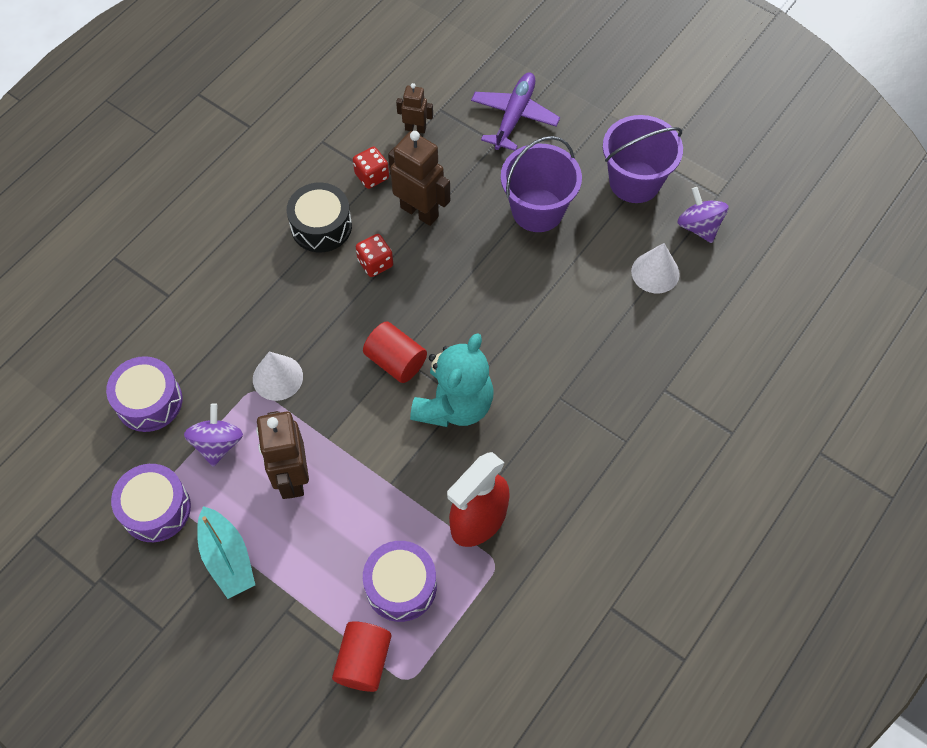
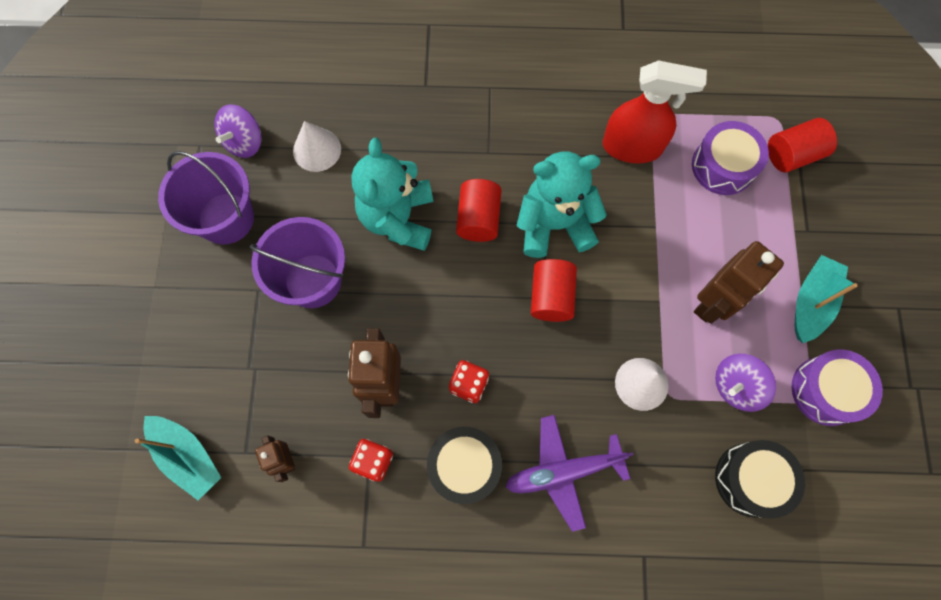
camera: 125 degrees left, 10 degrees up
purple drum [106,356,183,432] -> black drum [715,440,805,518]
purple plane [471,73,560,151] -> purple plane moved to [505,415,634,532]
none -> turquoise boat [135,416,222,500]
none -> turquoise teddy bear [352,138,433,251]
none -> red cylinder [456,179,502,242]

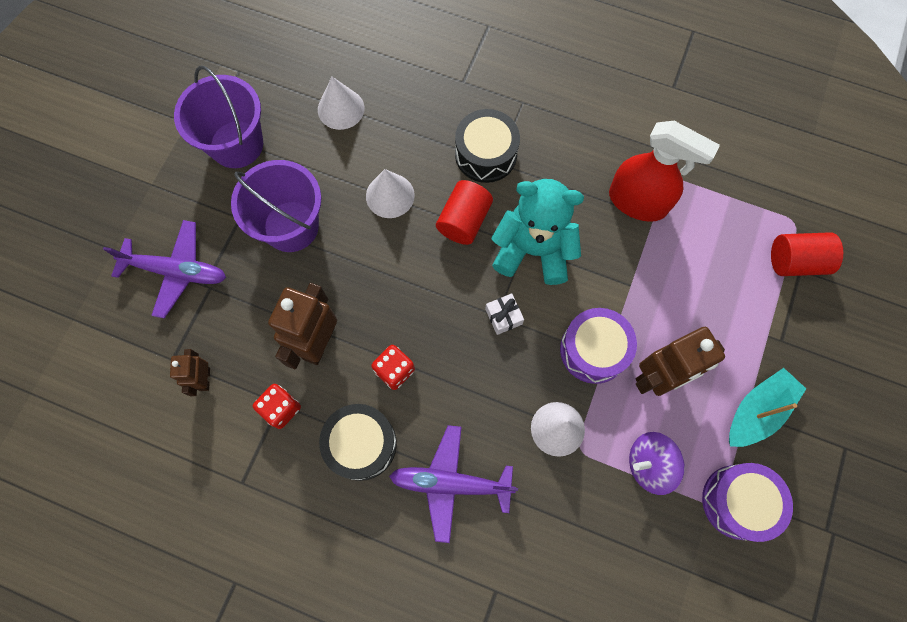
camera: 20 degrees right, 0 degrees up
turquoise boat [135,416,222,500] -> none
purple spinning top [215,104,261,158] -> none
turquoise teddy bear [352,138,433,251] -> white cone [366,169,415,218]
red cylinder [531,259,577,322] -> white gift [485,293,524,335]
purple drum [692,121,769,195] -> purple drum moved to [560,308,637,384]
black drum [715,440,805,518] -> black drum moved to [455,109,520,183]
none -> purple plane [103,220,226,319]

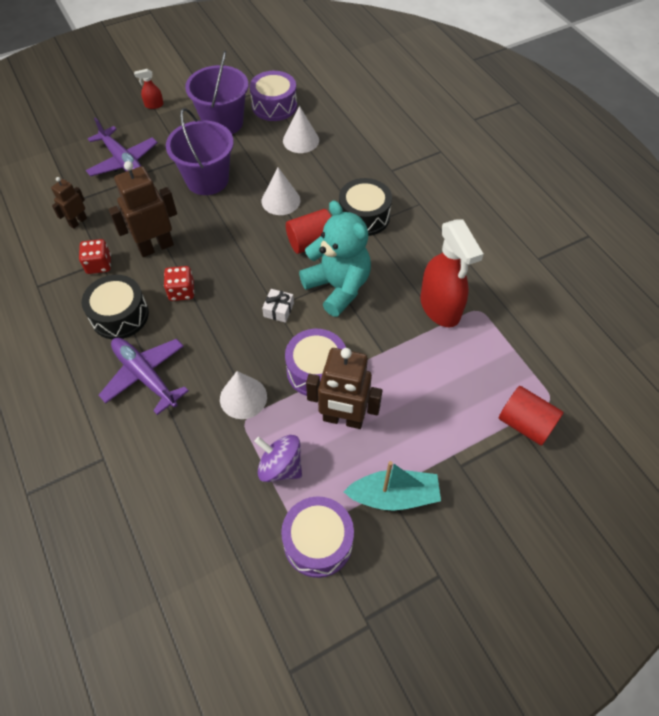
camera: 40 degrees right, 15 degrees down
none -> red spray bottle [134,69,164,109]
none -> purple drum [249,71,297,121]

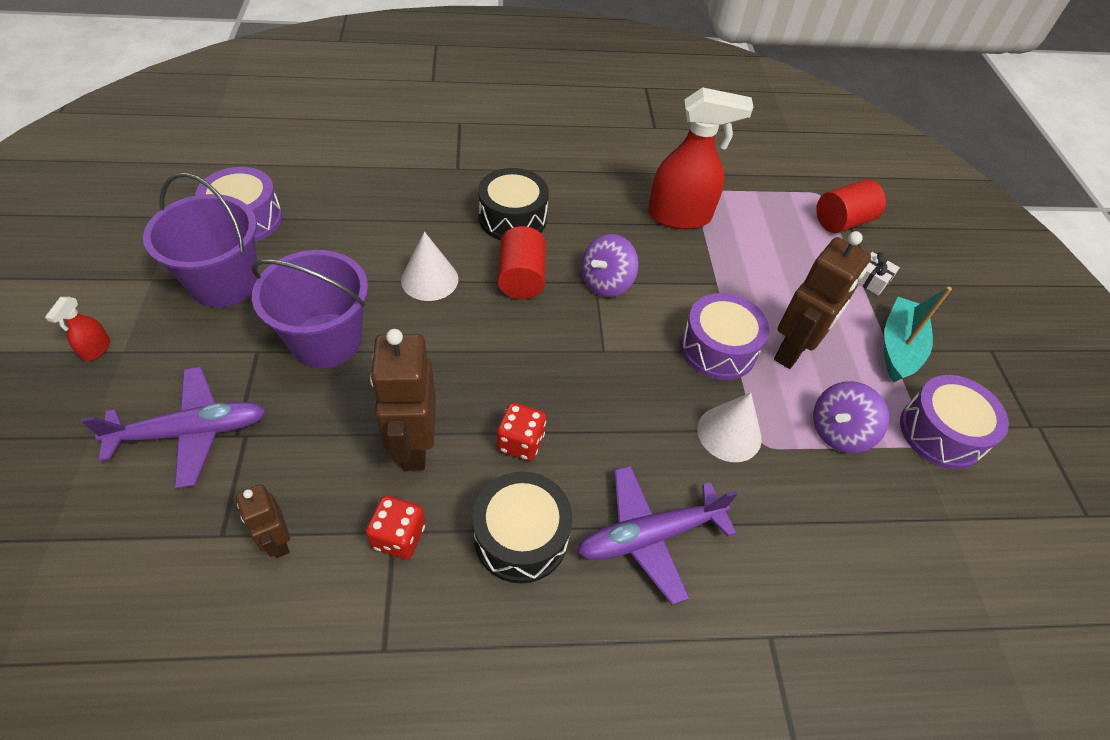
camera: 70 degrees left, 5 degrees down
white gift [262,289,294,323] -> white gift moved to [858,252,900,295]
white cone [283,106,319,153] -> none
turquoise teddy bear [299,200,371,317] -> purple spinning top [581,234,639,297]

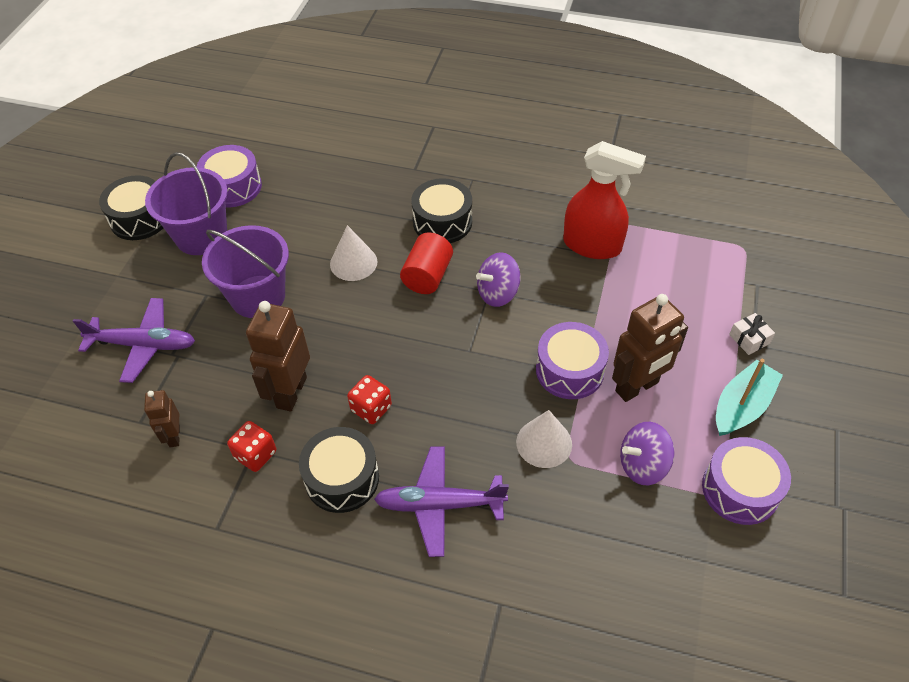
camera: 25 degrees right, 0 degrees up
red spray bottle [45,297,110,361] -> none
red cylinder [816,179,886,233] -> none
none -> black drum [99,175,163,240]

